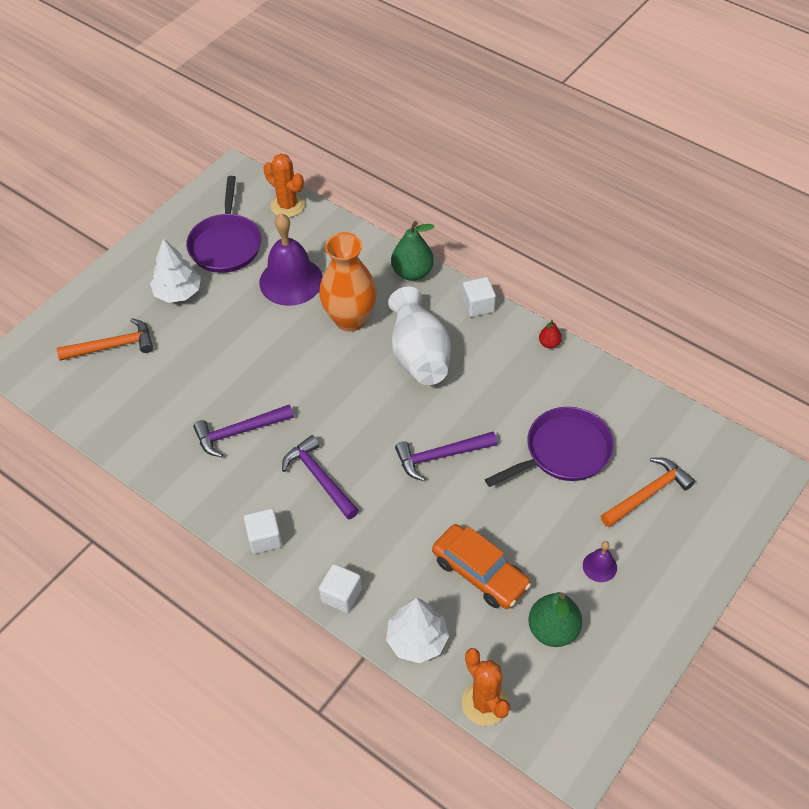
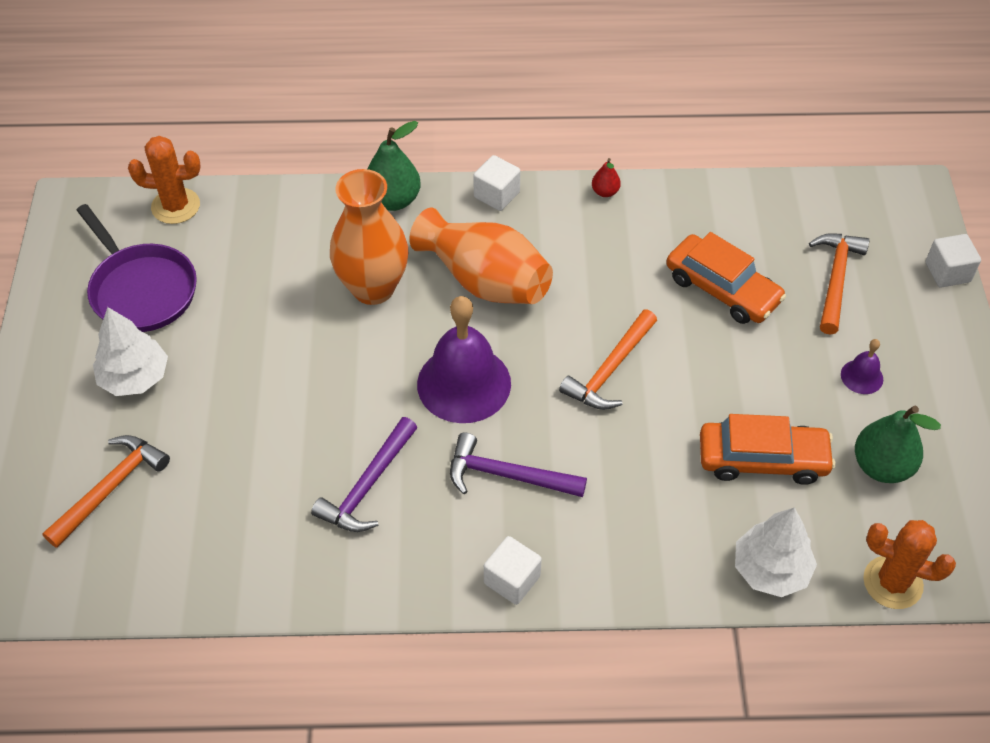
camera: 40 degrees left, 0 degrees up
purple bell [259,213,323,306] -> purple bell moved to [417,296,511,423]
white cube [319,564,362,613] -> white cube moved to [926,234,981,288]
white vase [388,287,451,385] -> orange vase [409,208,553,304]
purple hammer [395,432,497,481] -> orange hammer [559,310,657,410]
purple pan [485,407,614,487] -> orange car [666,232,786,324]

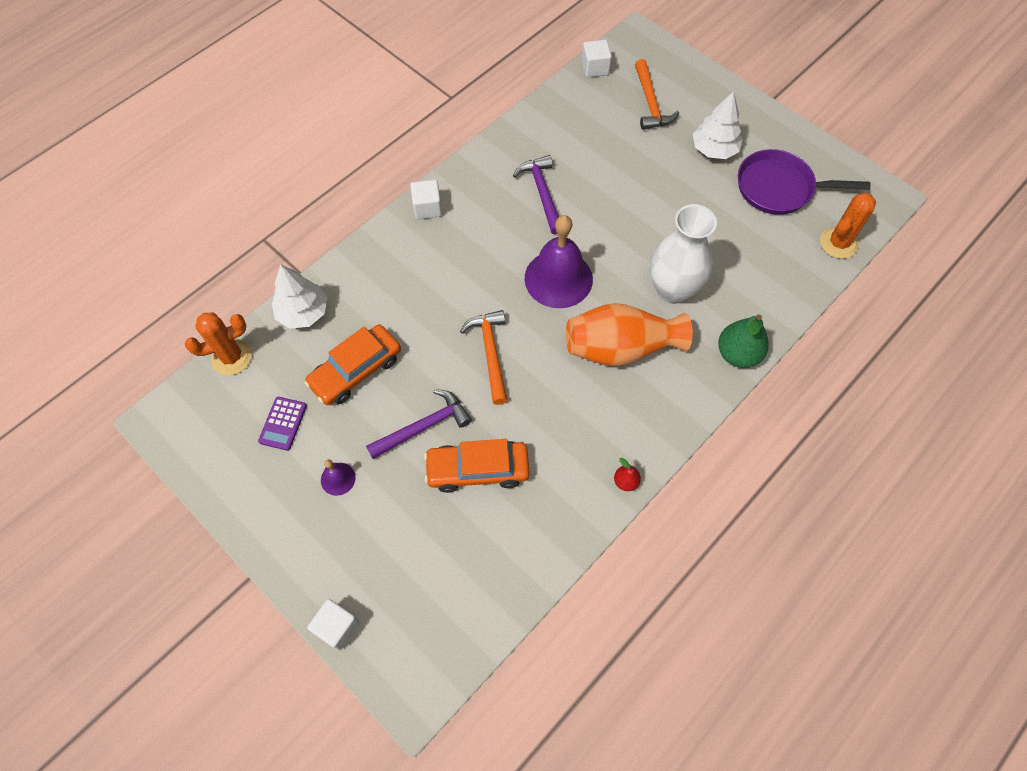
camera: 135 degrees right, 10 degrees up
orange vase [330,169,408,305] -> white vase [650,204,717,304]
purple hammer [450,433,587,497] -> purple hammer moved to [366,389,472,459]
white cube [473,155,520,211] -> white cube moved to [582,40,612,77]
orange hammer [809,233,869,335] -> none
green pear [855,406,941,483] -> purple calculator [258,397,307,451]

